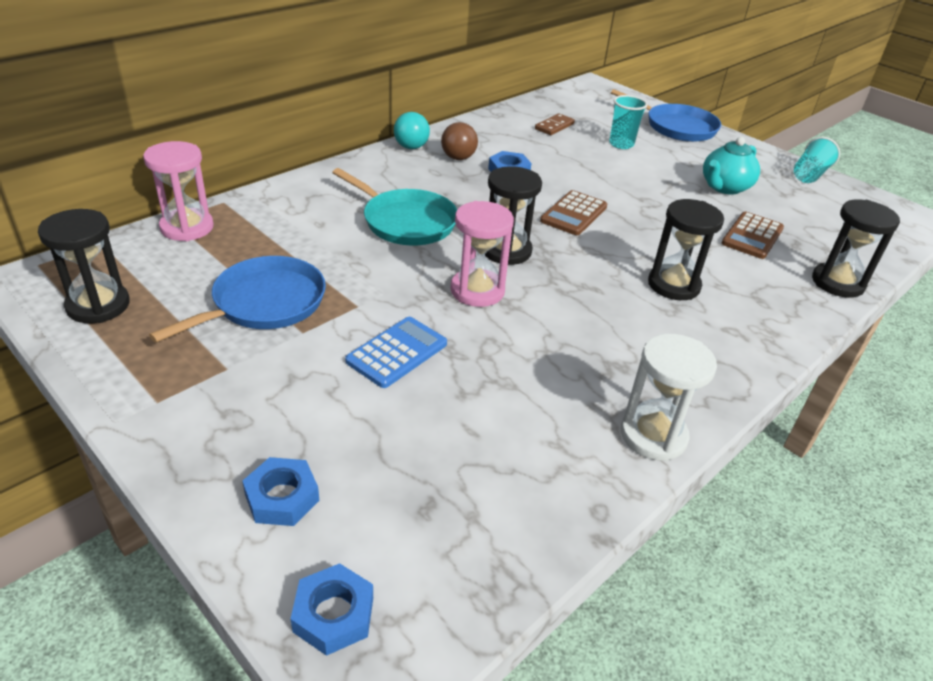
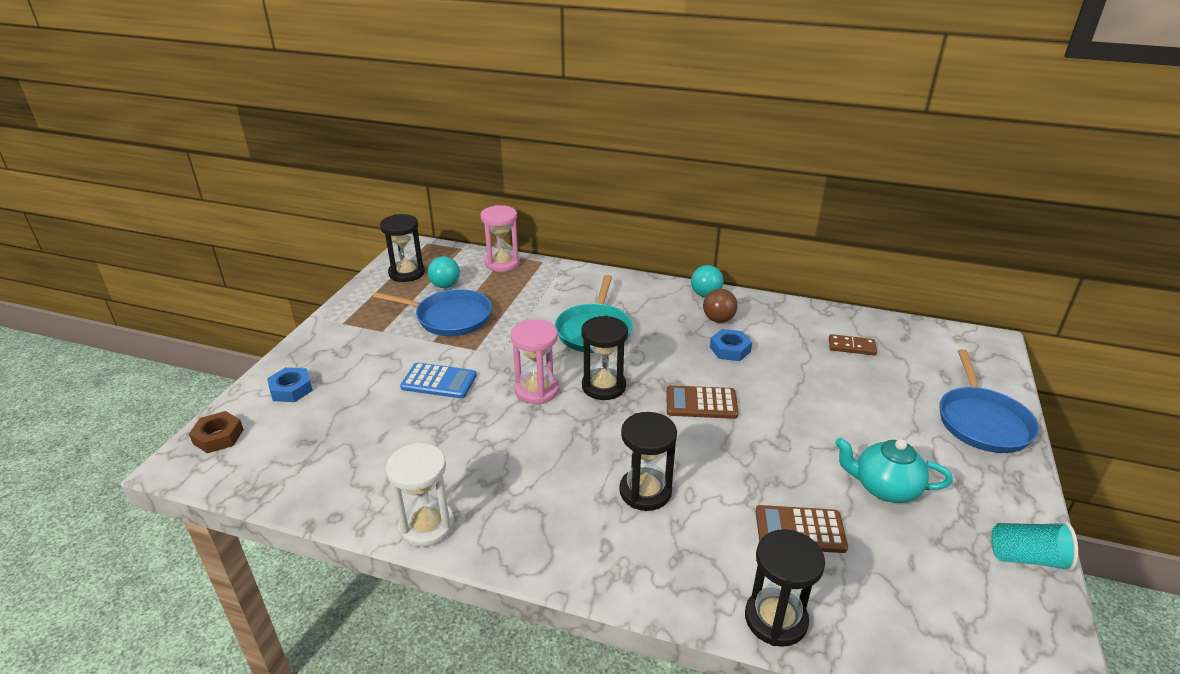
camera: 65 degrees right, 5 degrees down
blue nut [290,563,373,656] -> brown nut [189,411,244,453]
turquoise cup [609,95,648,149] -> none
none -> turquoise ball [428,256,460,288]

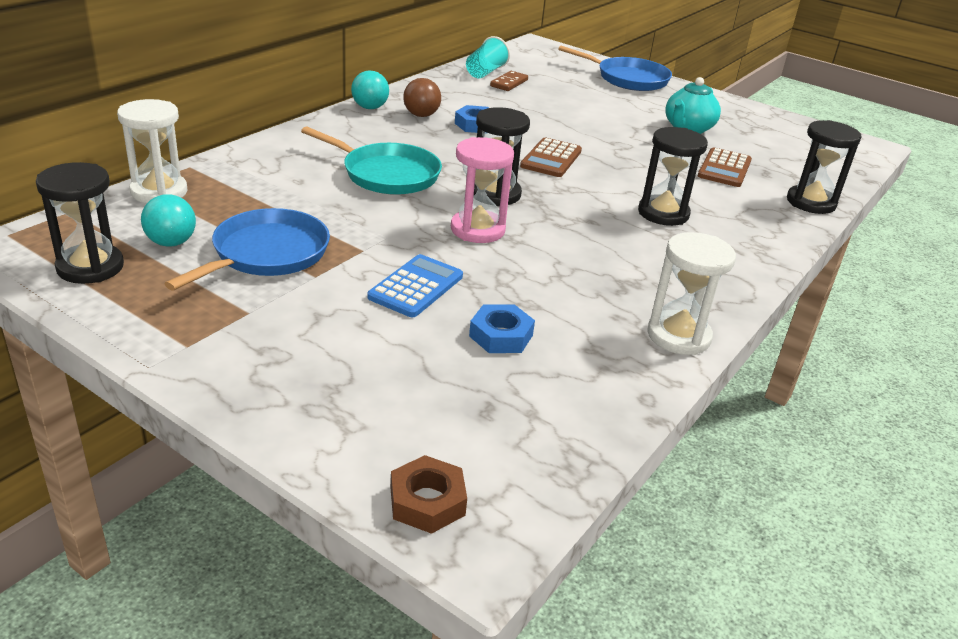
camera: 75 degrees left, 0 degrees up
blue nut [267,367,313,402] -> blue nut moved to [469,304,535,353]
pink hourglass [481,205,520,272] -> white hourglass [117,99,188,203]
turquoise cup [991,521,1078,571] -> turquoise cup moved to [466,36,510,78]

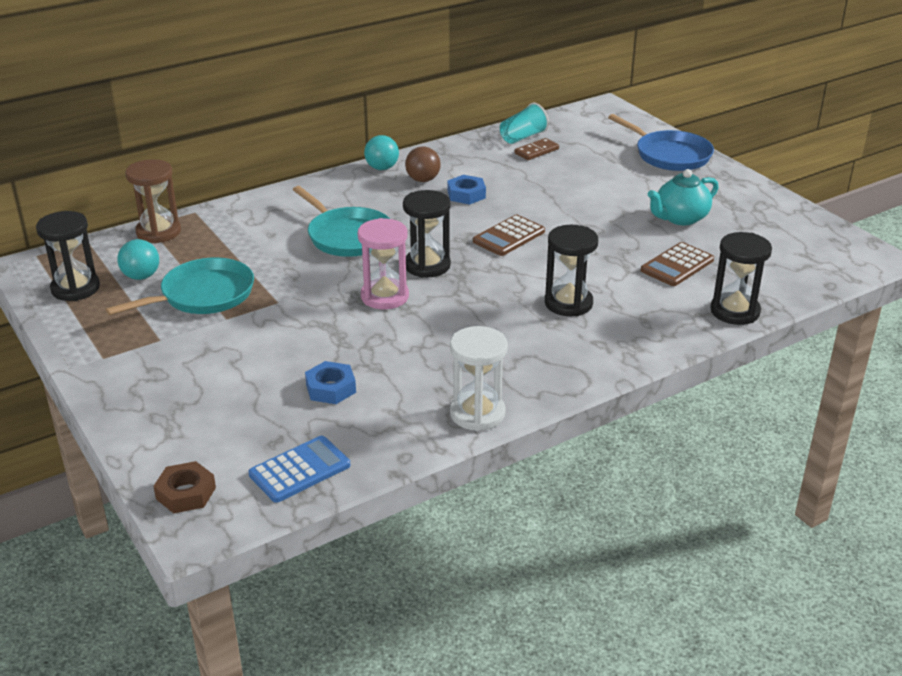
camera: 25 degrees right, 0 degrees up
white hourglass [117,99,188,203] -> brown hourglass [125,159,181,243]
blue pan [164,208,330,290] -> turquoise pan [106,258,254,315]
blue calculator [367,254,463,317] -> blue calculator moved to [248,436,350,503]

